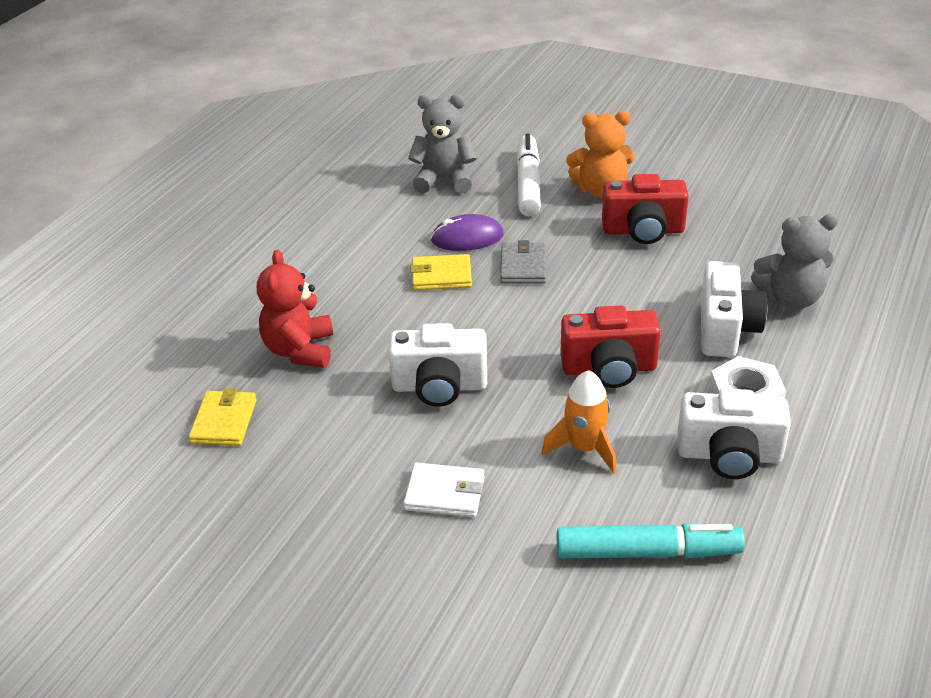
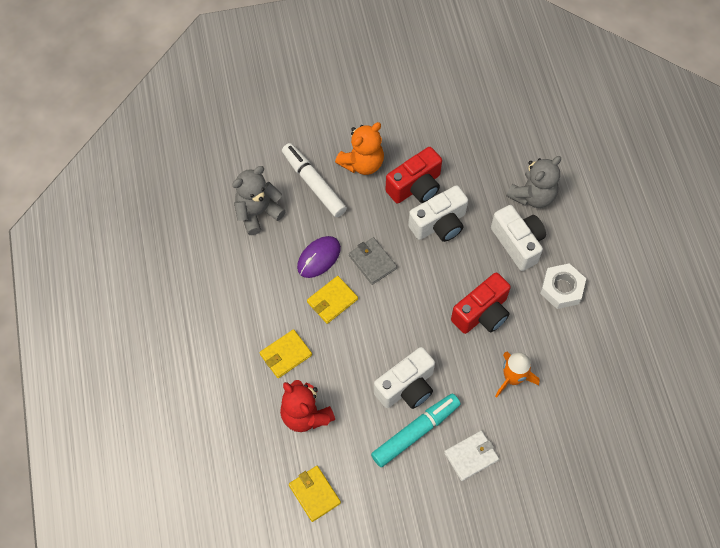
camera: 40 degrees left, 25 degrees up
turquoise marker [557,523,745,559] -> turquoise marker moved to [371,394,460,467]
white camera [677,388,791,479] -> white camera moved to [408,185,468,242]
none -> yellow wallet [260,329,312,378]

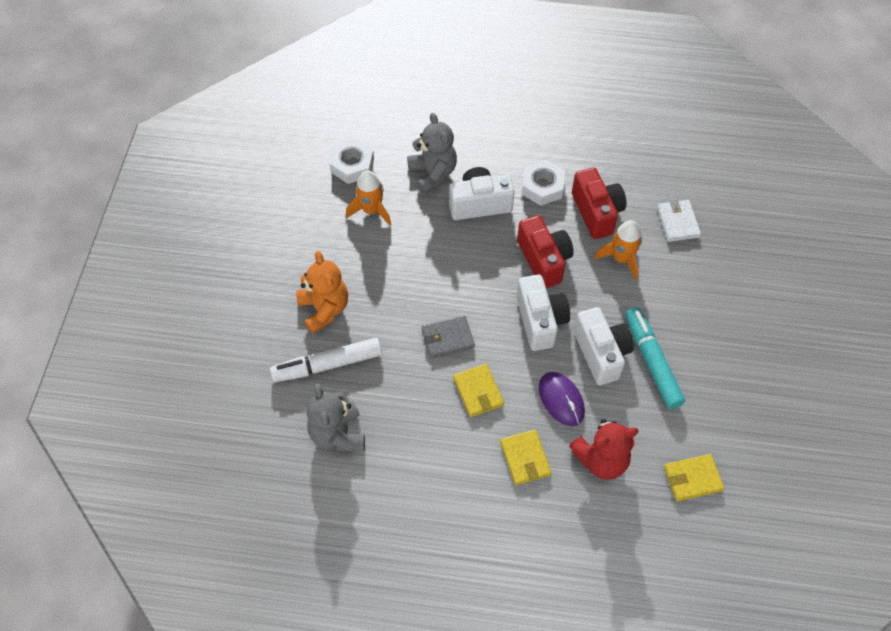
camera: 70 degrees left, 5 degrees down
purple mouse [297,236,341,278] -> purple mouse moved to [539,372,585,426]
red camera [385,147,442,204] -> red camera moved to [572,168,626,239]
white camera [408,185,468,242] -> white camera moved to [517,275,570,351]
white wallet [444,431,499,481] -> white wallet moved to [657,199,701,242]
none -> white nut [329,139,374,184]
none -> orange rocket [346,170,391,226]

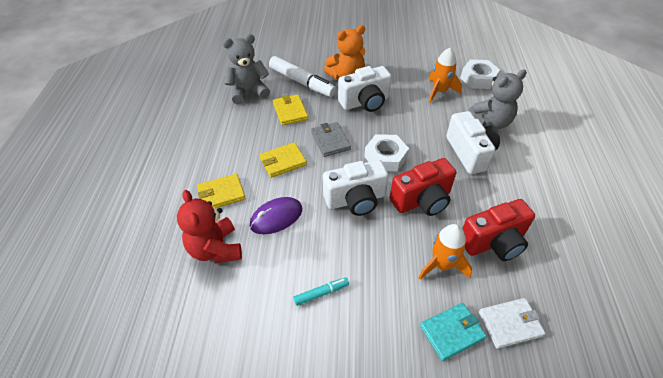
camera: 85 degrees right, 10 degrees down
white marker [270,338,382,382] -> white marker turned 150 degrees clockwise [269,56,336,97]
white nut [522,159,565,206] -> white nut moved to [364,134,409,171]
white camera [574,307,634,385] -> white camera moved to [338,66,392,112]
turquoise marker [625,307,685,409] -> turquoise marker [293,277,349,306], size x0.49
yellow wallet [664,454,724,502] -> yellow wallet moved to [273,94,308,126]
none -> turquoise wallet [420,303,487,361]

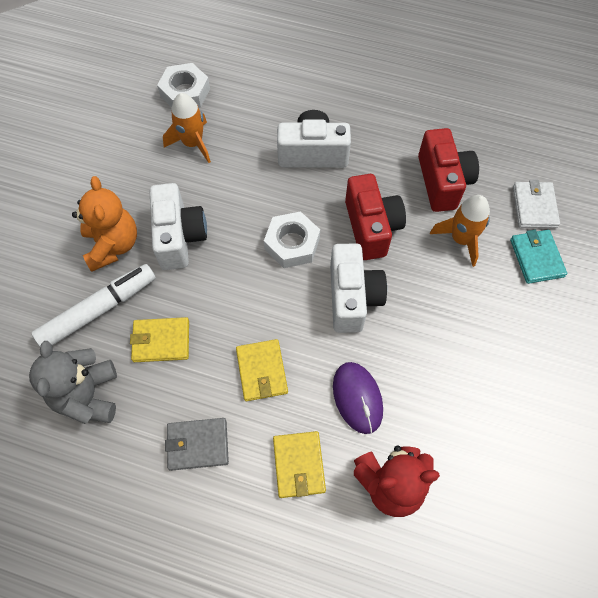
camera: 75 degrees left, 15 degrees up
turquoise marker [293,277,349,306] -> none
grey wallet [311,122,351,157] -> grey wallet moved to [165,418,229,471]
grey teddy bear [468,69,527,129] -> none

